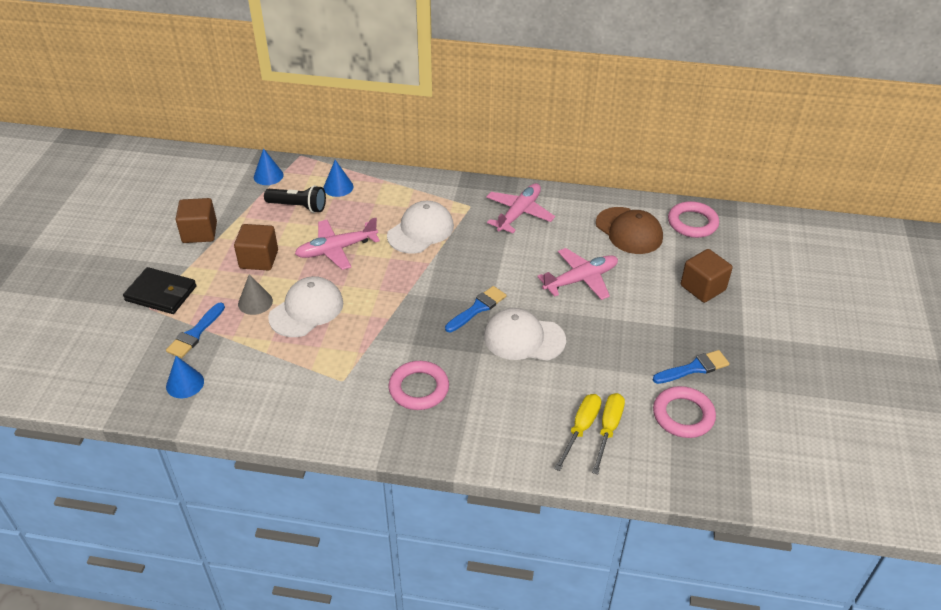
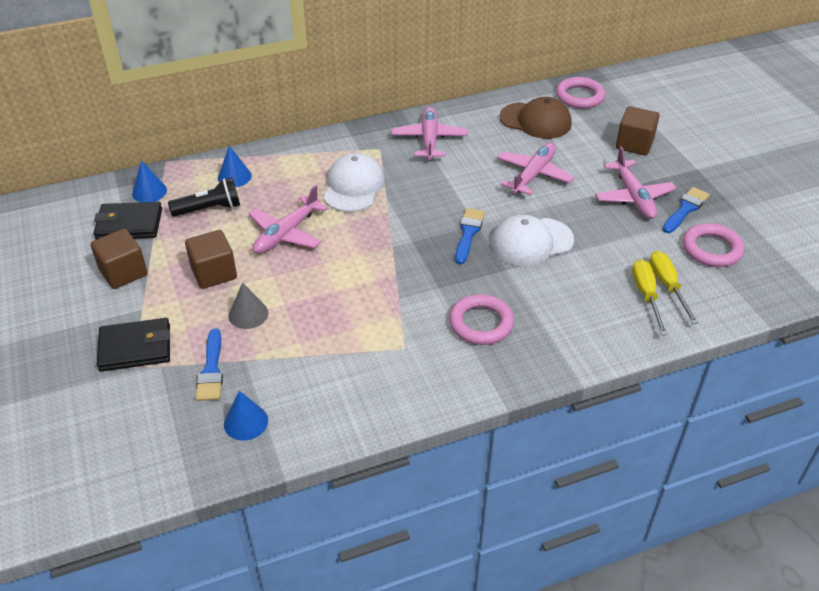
camera: 30 degrees left, 0 degrees up
white cap [268,276,343,337] -> none
none -> black wallet [94,202,162,240]
none -> pink plane [595,146,676,219]

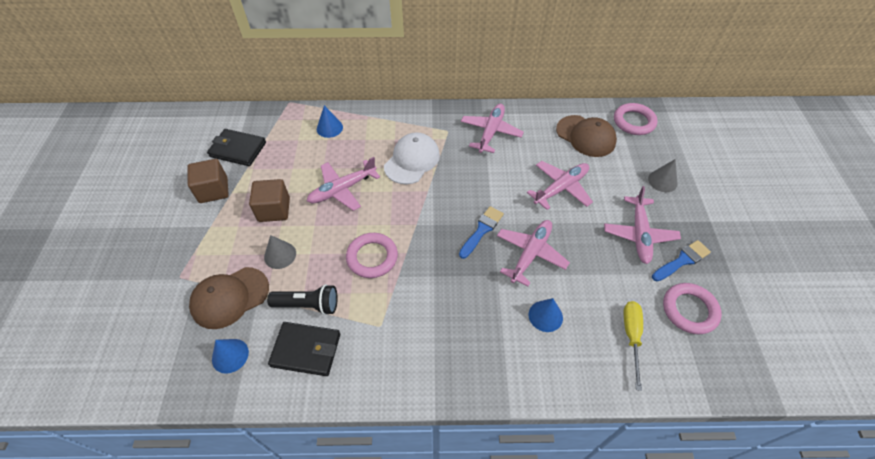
camera: 20 degrees right, 10 degrees up
black wallet [97,318,170,372] -> black wallet moved to [268,322,340,376]
blue cone [132,160,167,202] -> blue cone moved to [529,298,563,332]
black flashlight [168,178,240,217] -> black flashlight moved to [267,284,338,315]
blue brush [196,329,223,401] -> brown cap [189,267,269,329]
pink ring [449,294,514,345] -> pink ring moved to [346,233,398,278]
white cap [491,214,574,266] -> pink plane [497,220,570,287]
brown cube [616,106,659,155] -> grey cone [648,159,678,192]
yellow screwdriver [632,259,668,335] -> none

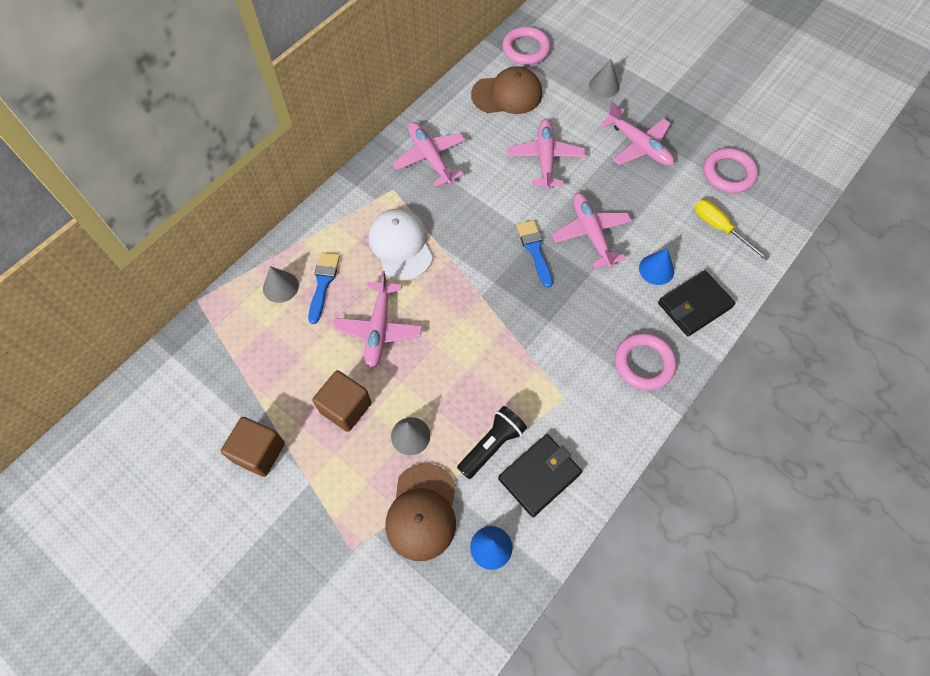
camera: 50 degrees left, 10 degrees up
black wallet [207,129,266,166] -> black wallet moved to [658,270,735,336]
blue cone [317,105,343,138] -> grey cone [263,266,299,303]
pink ring [346,233,398,278] -> pink ring moved to [615,333,676,390]
blue brush [652,240,711,281] -> blue brush moved to [308,253,340,324]

